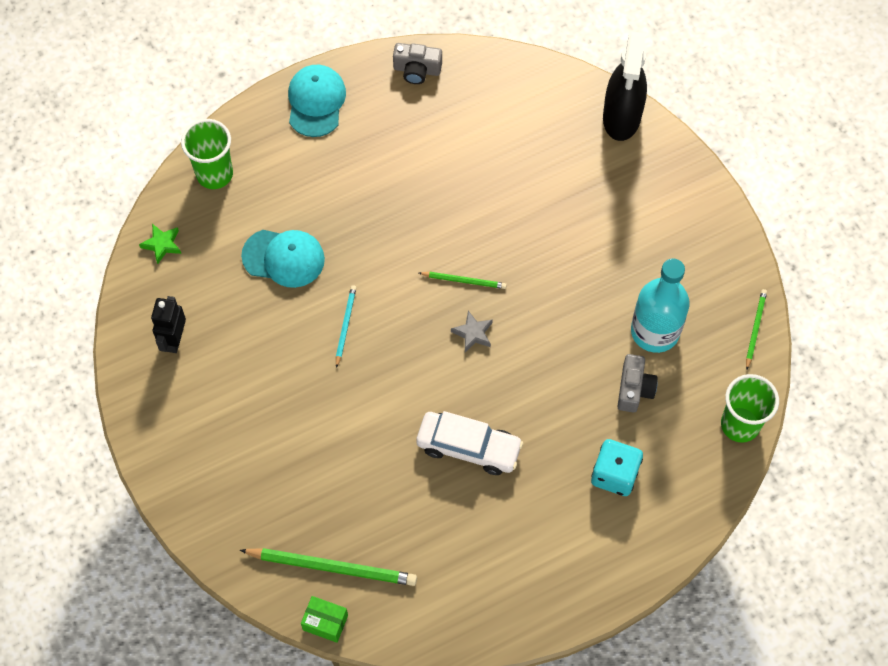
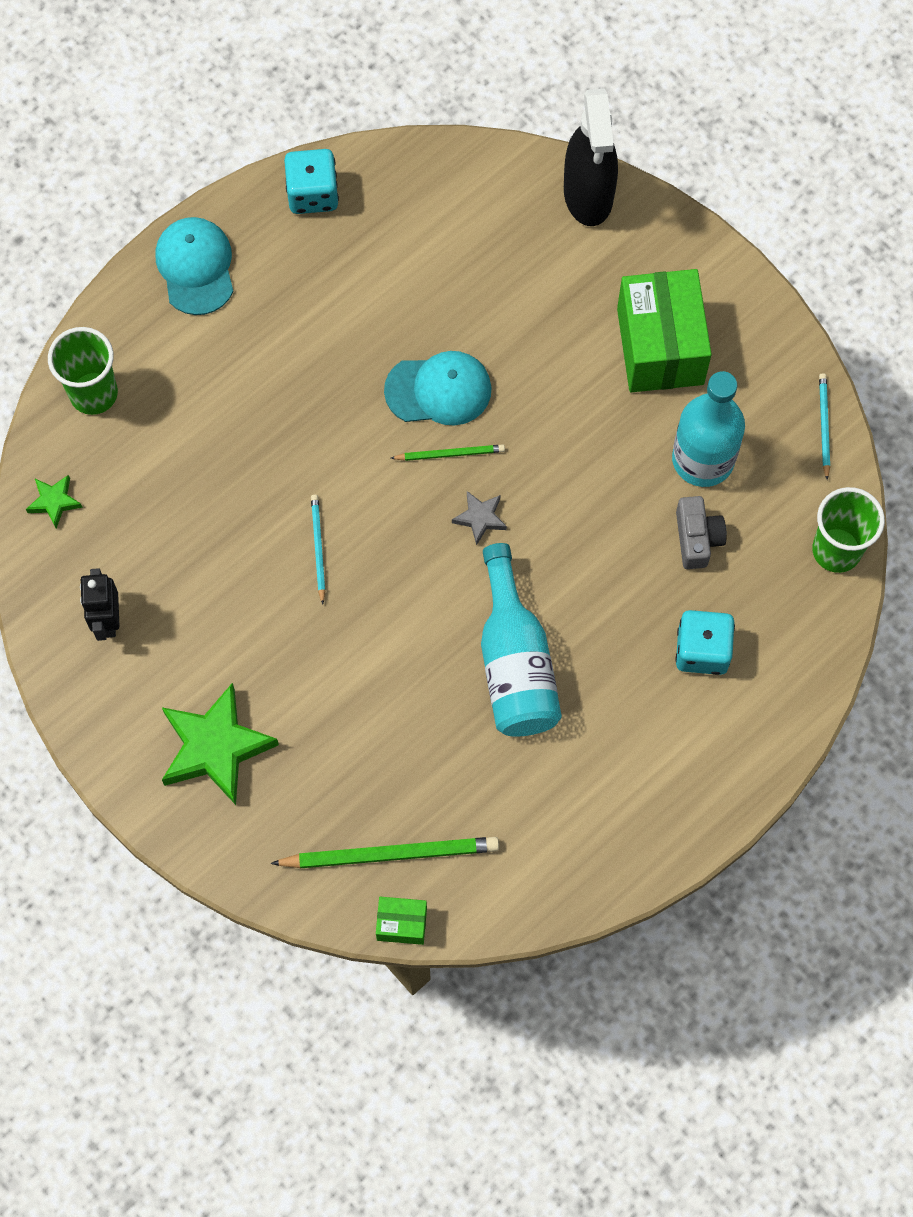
camera: 15 degrees left, 5 degrees up
turquoise cap [241,230,325,288] -> turquoise cap moved to [384,351,492,425]
grey camera [393,43,442,84] -> turquoise dice [284,149,339,214]
white car [416,411,523,475] -> turquoise bottle [481,543,562,737]
green pencil [746,289,767,370] -> turquoise pencil [819,373,830,480]
none -> green star [162,683,279,805]
none -> green box [617,269,712,392]

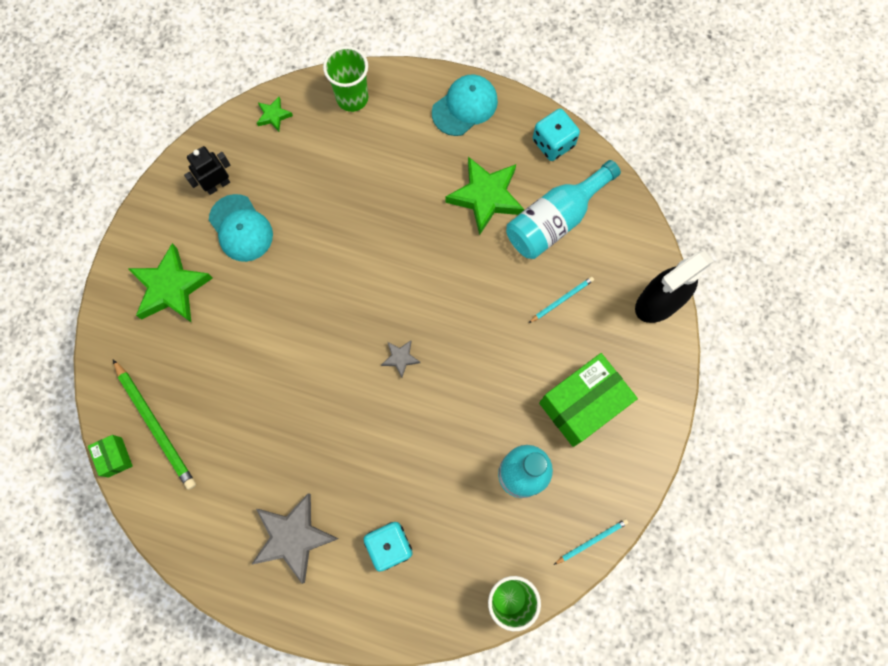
camera: 60 degrees right, 5 degrees up
turquoise pencil [311,495,326,605] -> turquoise pencil moved to [529,277,594,323]
turquoise cap [384,351,492,425] -> turquoise cap moved to [209,194,273,262]
green pencil [391,444,505,461] -> none
turquoise bottle [481,543,562,737] -> turquoise bottle moved to [506,160,621,259]
grey camera [676,496,727,569] -> none
none -> grey star [251,493,339,584]
none -> green star [446,157,524,235]

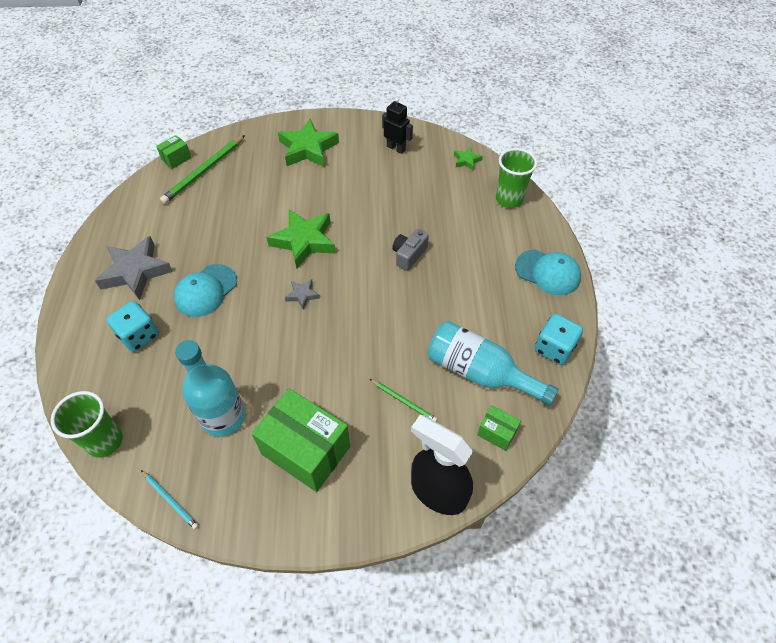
camera: 70 degrees right, 20 degrees down
turquoise cap [209,194,273,262] -> turquoise cap moved to [174,264,237,317]
green star [446,157,524,235] -> green star moved to [266,209,336,269]
turquoise pencil [529,277,594,323] -> green pencil [370,379,437,422]
none -> grey camera [392,229,429,271]
none -> green box [477,405,521,451]

